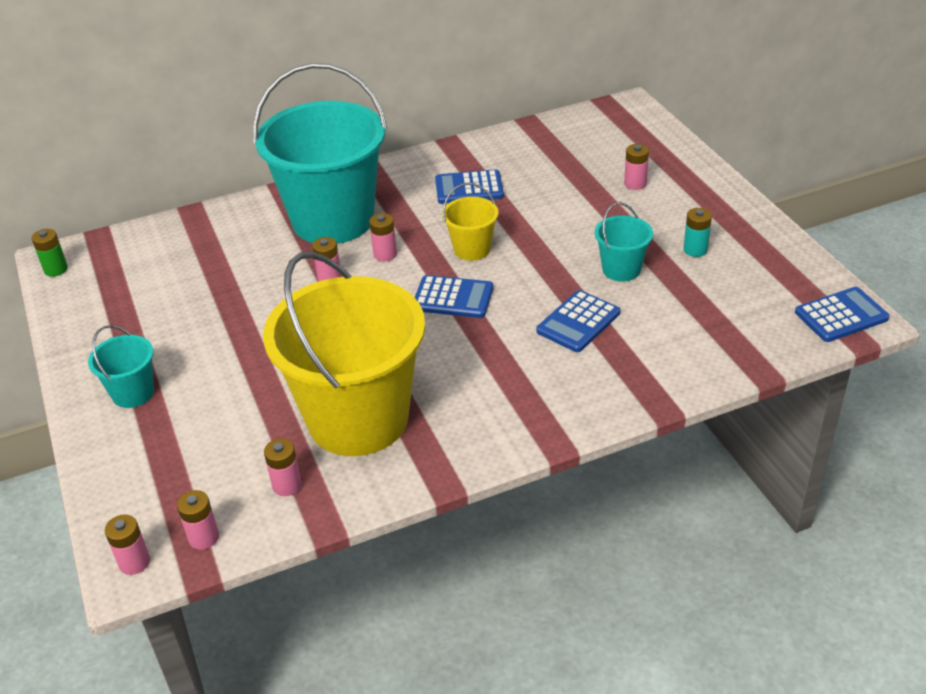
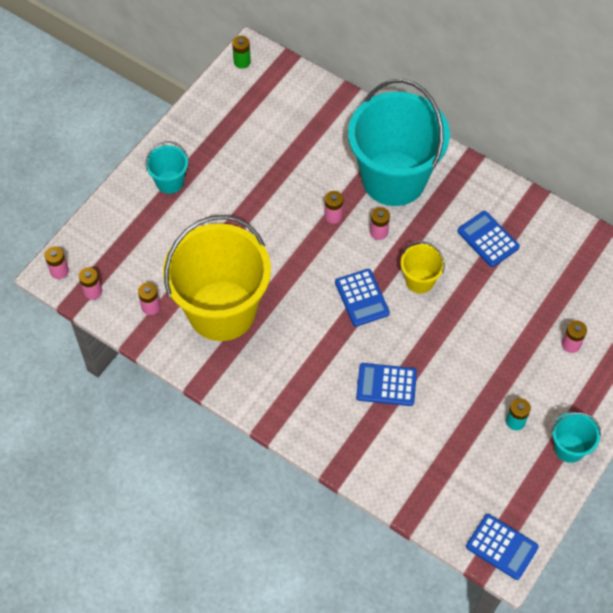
camera: 55 degrees right, 20 degrees up
turquoise bucket [595,202,653,282] -> turquoise bucket moved to [551,412,601,463]

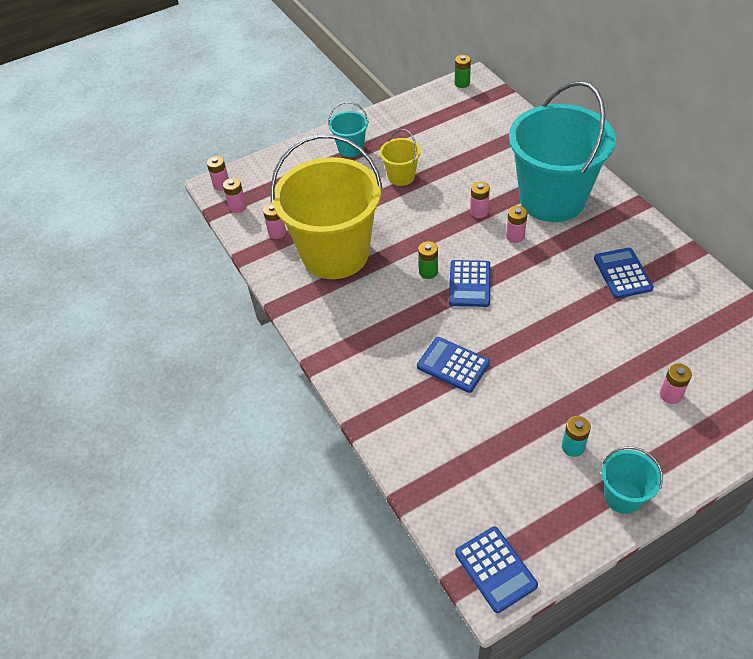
camera: 30 degrees right, 10 degrees down
yellow bucket [401,241,445,293] -> yellow bucket moved to [380,129,421,186]
none -> green battery [418,241,438,279]

